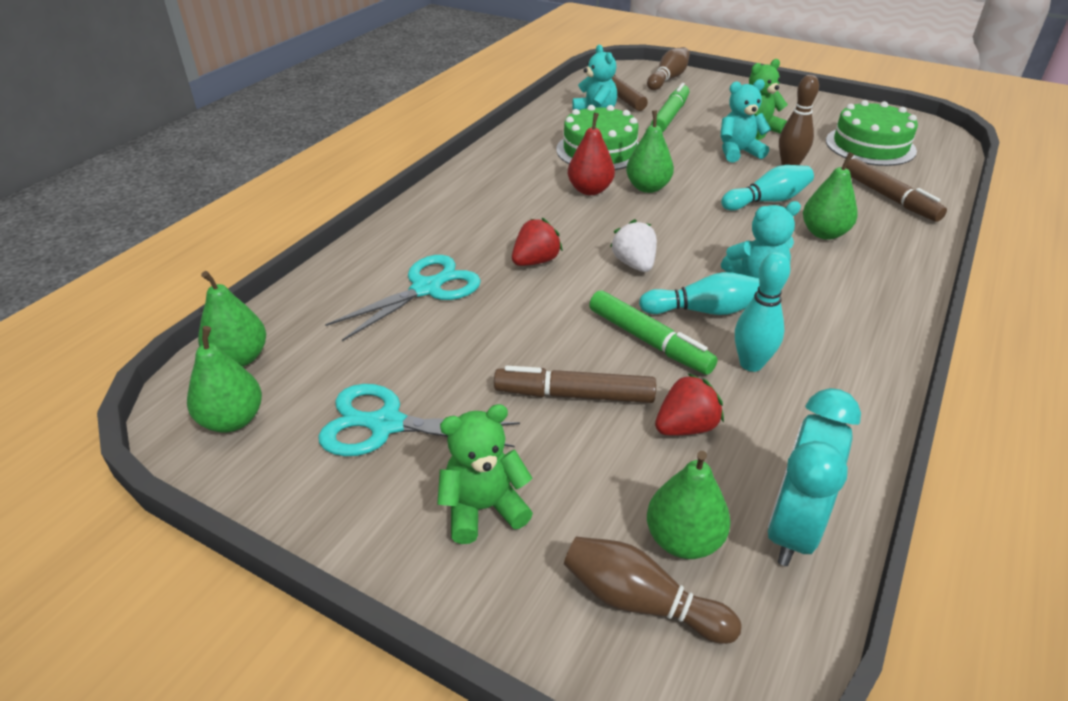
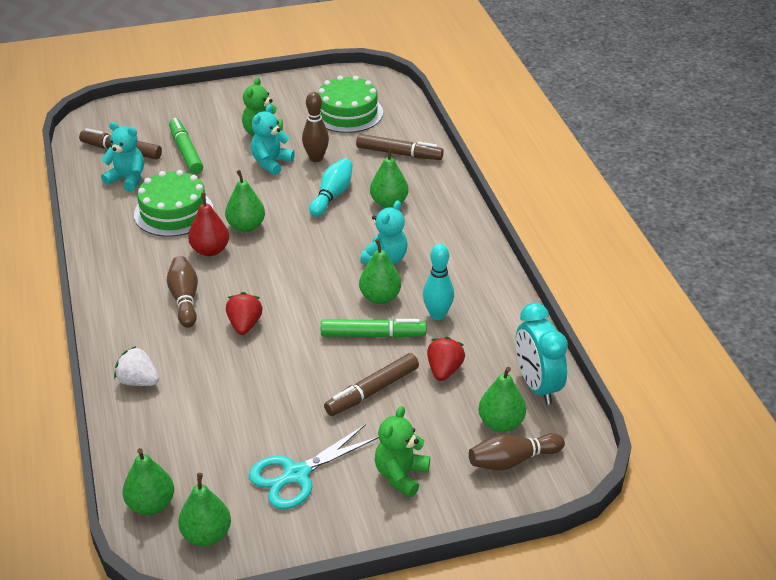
camera: 45 degrees left, 0 degrees up
turquoise scissors [325,255,481,341] -> none
white strawberry [610,219,657,272] -> white strawberry moved to [114,346,159,386]
turquoise bowling pin [639,272,759,315] -> green pear [359,239,401,304]
brown bowling pin [647,47,690,90] -> brown bowling pin moved to [167,256,198,328]

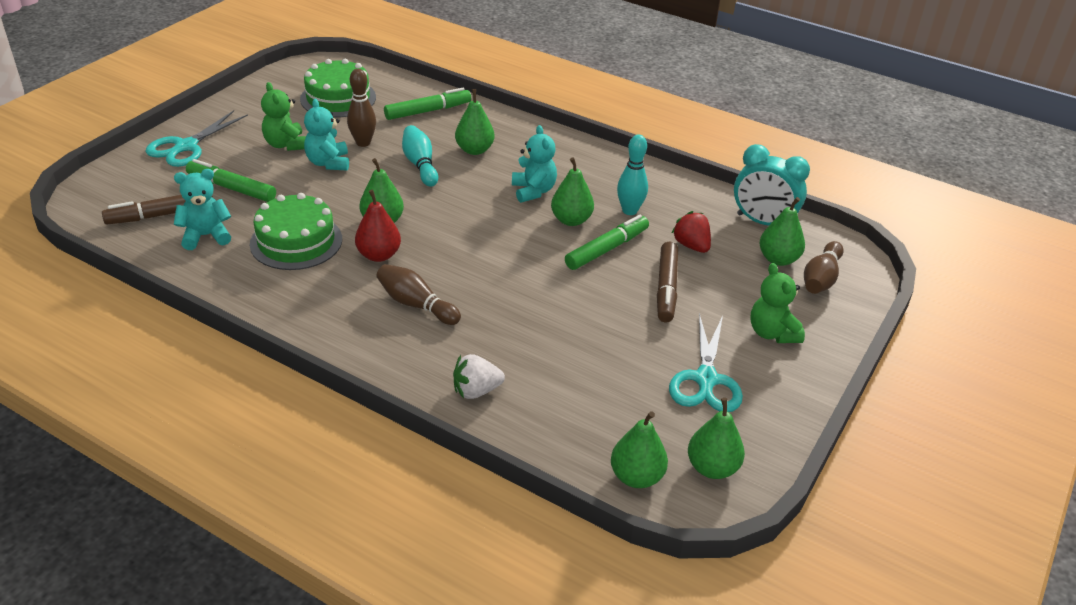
camera: 45 degrees left, 0 degrees up
red strawberry [226,292,263,335] -> none
brown marker [356,134,444,160] -> green marker [384,88,471,120]
none -> turquoise scissors [145,110,248,167]

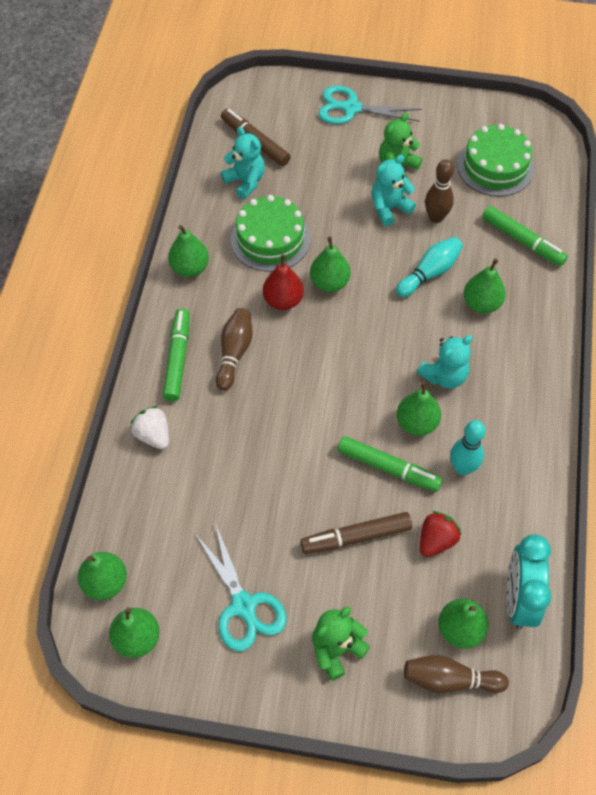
camera: 70 degrees right, 20 degrees up
green marker [186,159,276,202] -> green marker moved to [163,308,190,401]
turquoise scissors [669,313,743,412] -> turquoise scissors turned 105 degrees counterclockwise [195,525,287,651]
none -> green pear [168,225,209,277]

